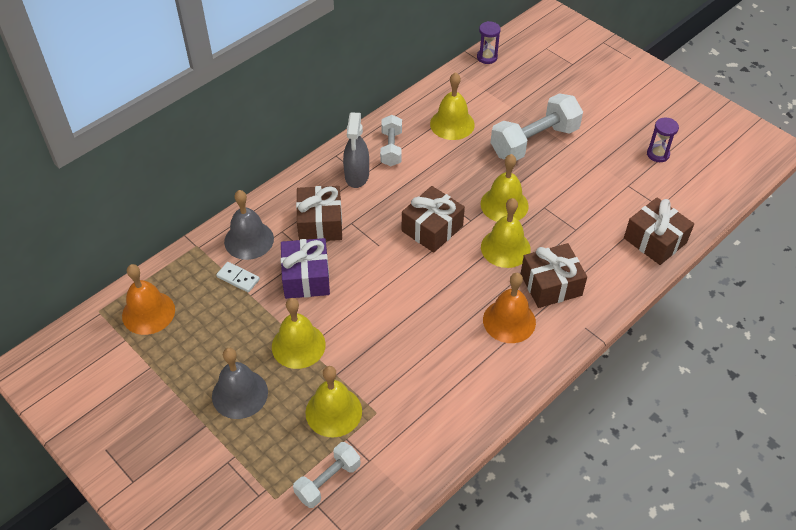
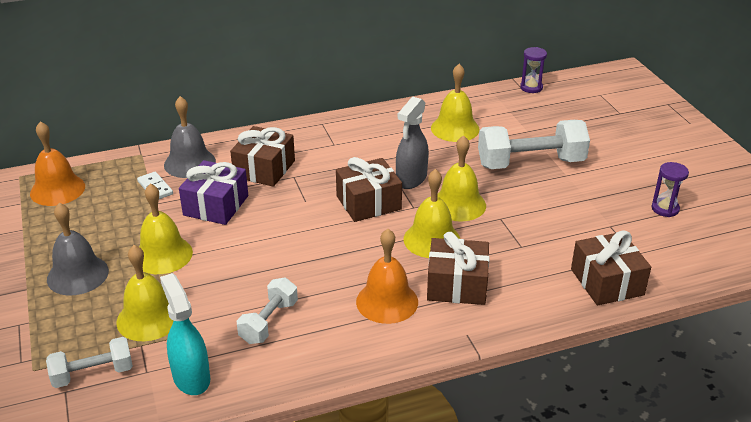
camera: 25 degrees right, 15 degrees down
grey spray bottle [343,112,369,188] -> grey spray bottle moved to [396,97,429,189]
white dumbbell [380,115,402,166] -> white dumbbell moved to [237,278,298,344]
none -> turquoise spray bottle [160,273,210,395]

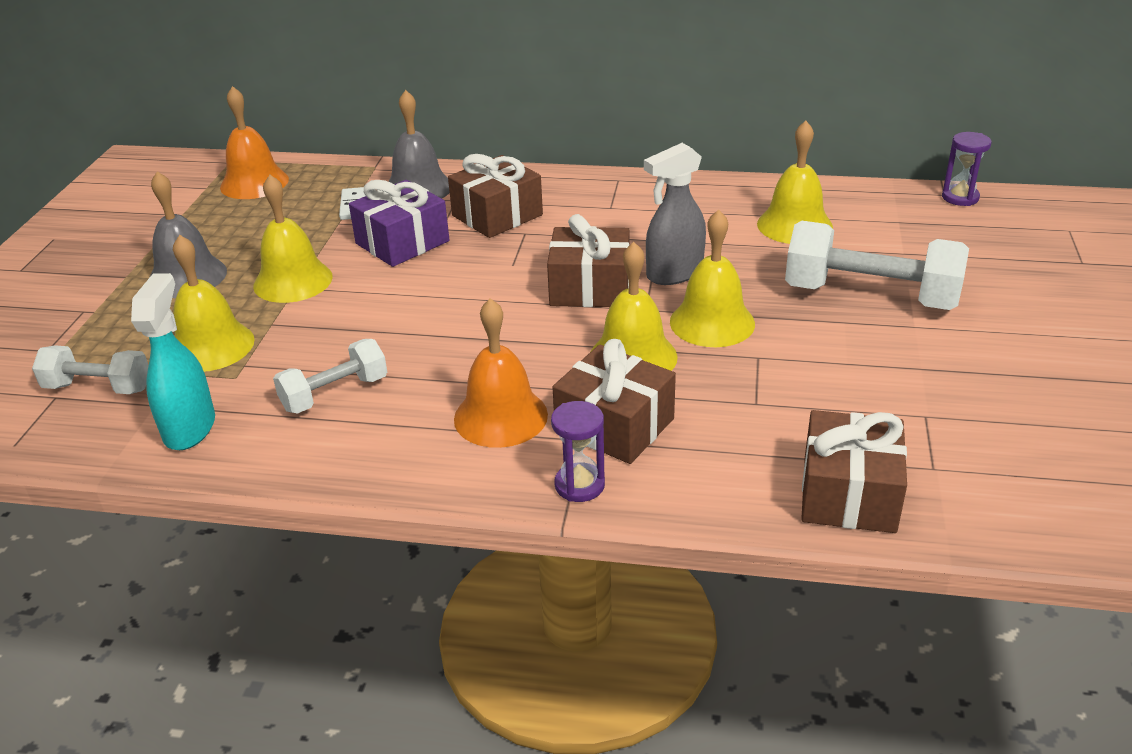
camera: 30 degrees right, 0 degrees up
purple hourglass [651,162,689,217] -> purple hourglass moved to [551,401,605,502]

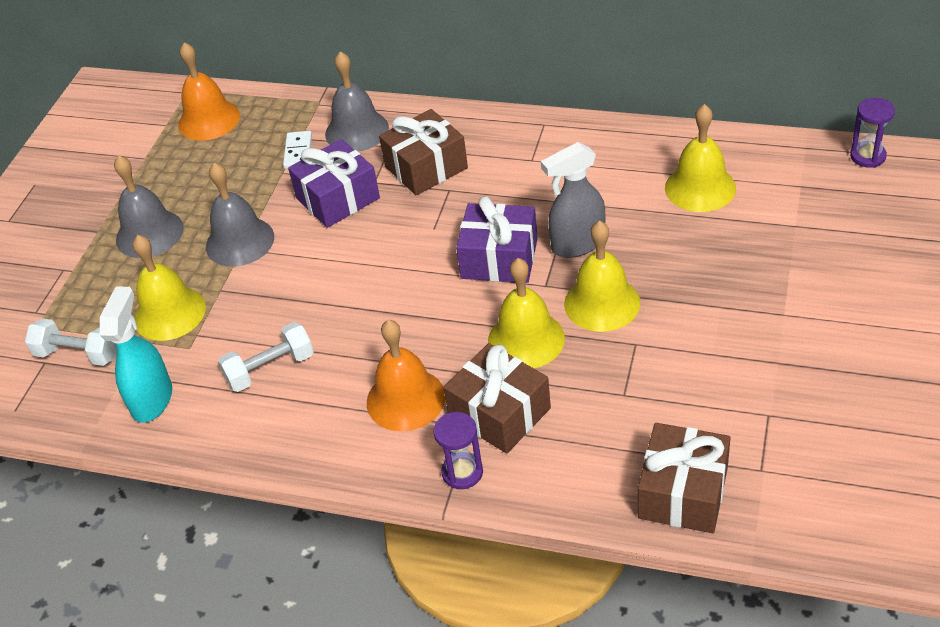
camera: 10 degrees right, 10 degrees up
yellow bell [253,175,333,303] -> grey bell [206,162,274,267]
brown gift [547,214,630,307] -> purple gift [456,196,538,283]
white dumbbell [785,221,969,310] -> none

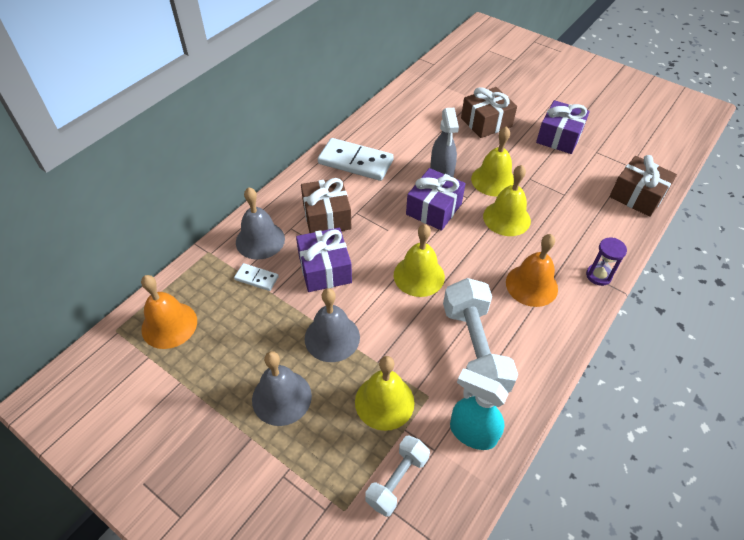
camera: 75 degrees left, 5 degrees up
white dumbbell [218,322,314,392] -> white dumbbell [443,278,518,397], size x1.74
brown gift [443,343,551,454] -> brown gift moved to [461,87,517,138]
yellow bell [665,104,736,212] -> yellow bell moved to [394,224,445,297]
purple hourglass [850,98,895,168] -> none
none -> white domino [318,138,394,181]
none -> purple gift [536,100,590,154]

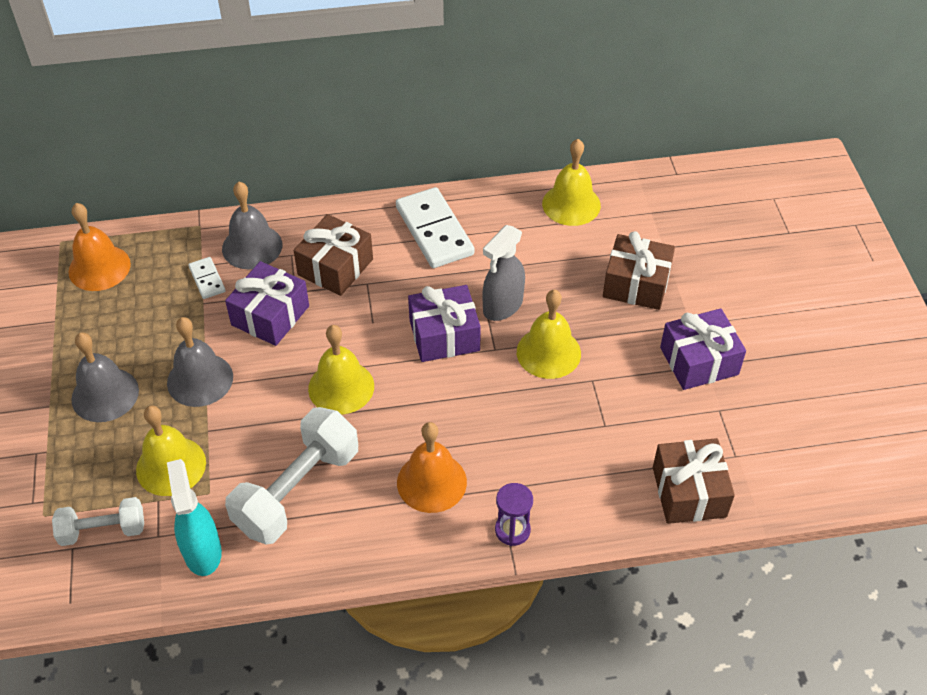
camera: 45 degrees right, 0 degrees up
yellow bell [483,165,531,236] -> yellow bell moved to [542,139,601,226]

